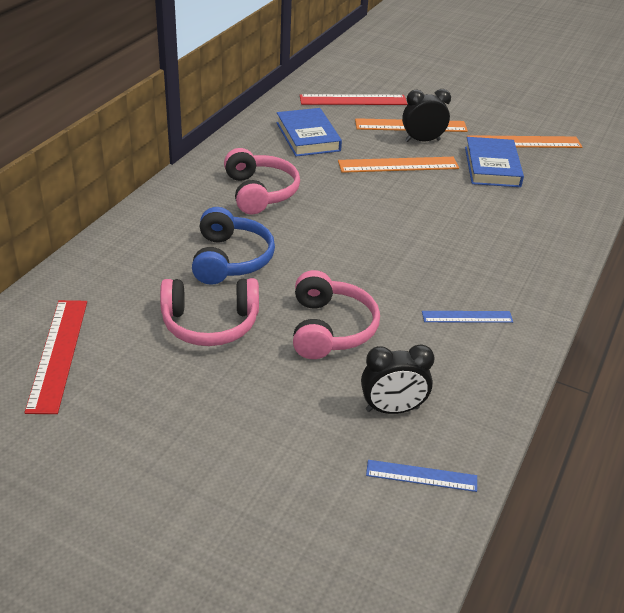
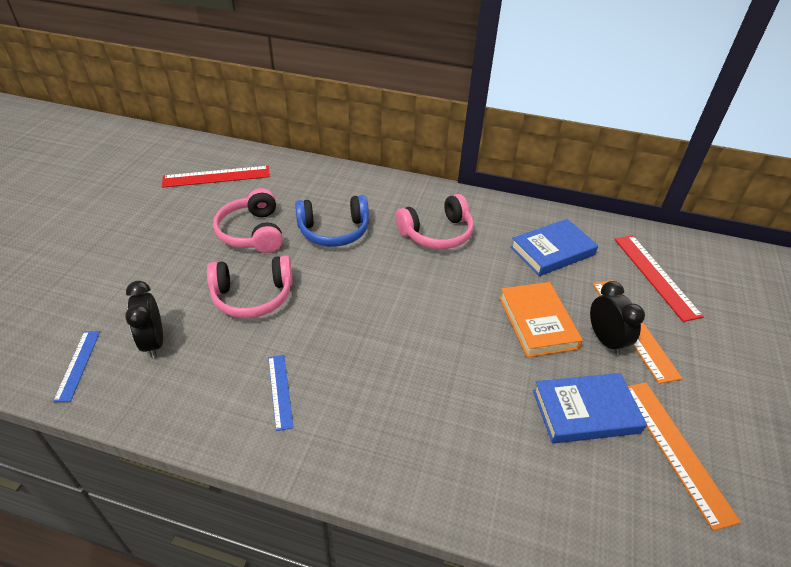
camera: 80 degrees right, 5 degrees up
orange ruler [338,157,459,173] -> orange book [499,282,583,358]

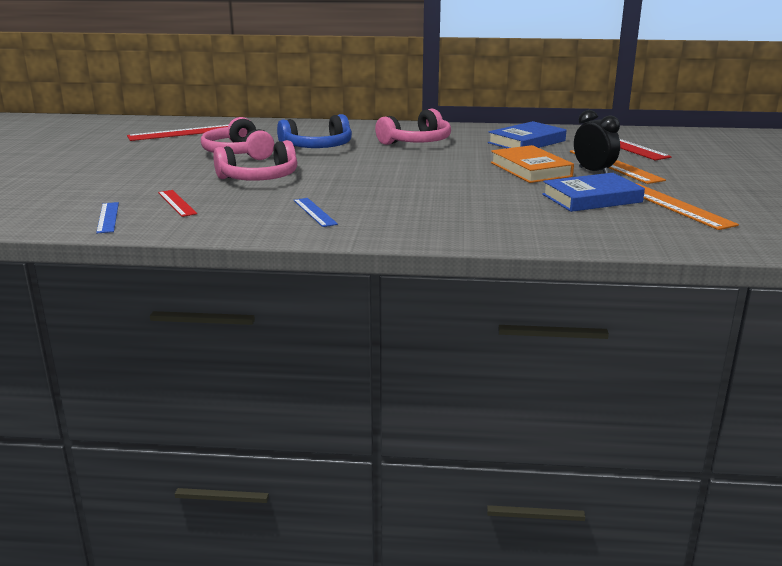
camera: 10 degrees left, 20 degrees down
black clock [125,281,163,358] -> red ruler [158,190,197,217]

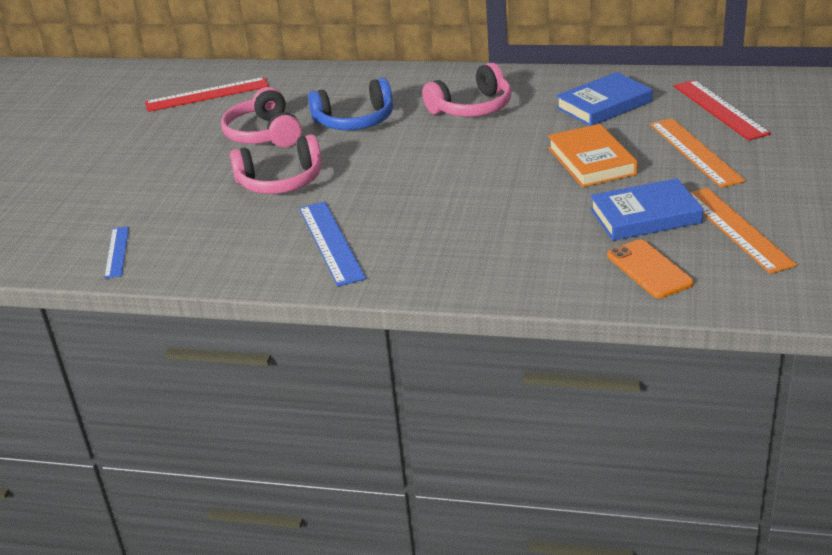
camera: 10 degrees right, 10 degrees up
red ruler [158,190,197,217] -> none
blue ruler [294,198,338,227] -> blue ruler [299,201,366,286], size x1.67
black clock [574,110,620,174] -> none
none -> orange phone [607,239,694,298]

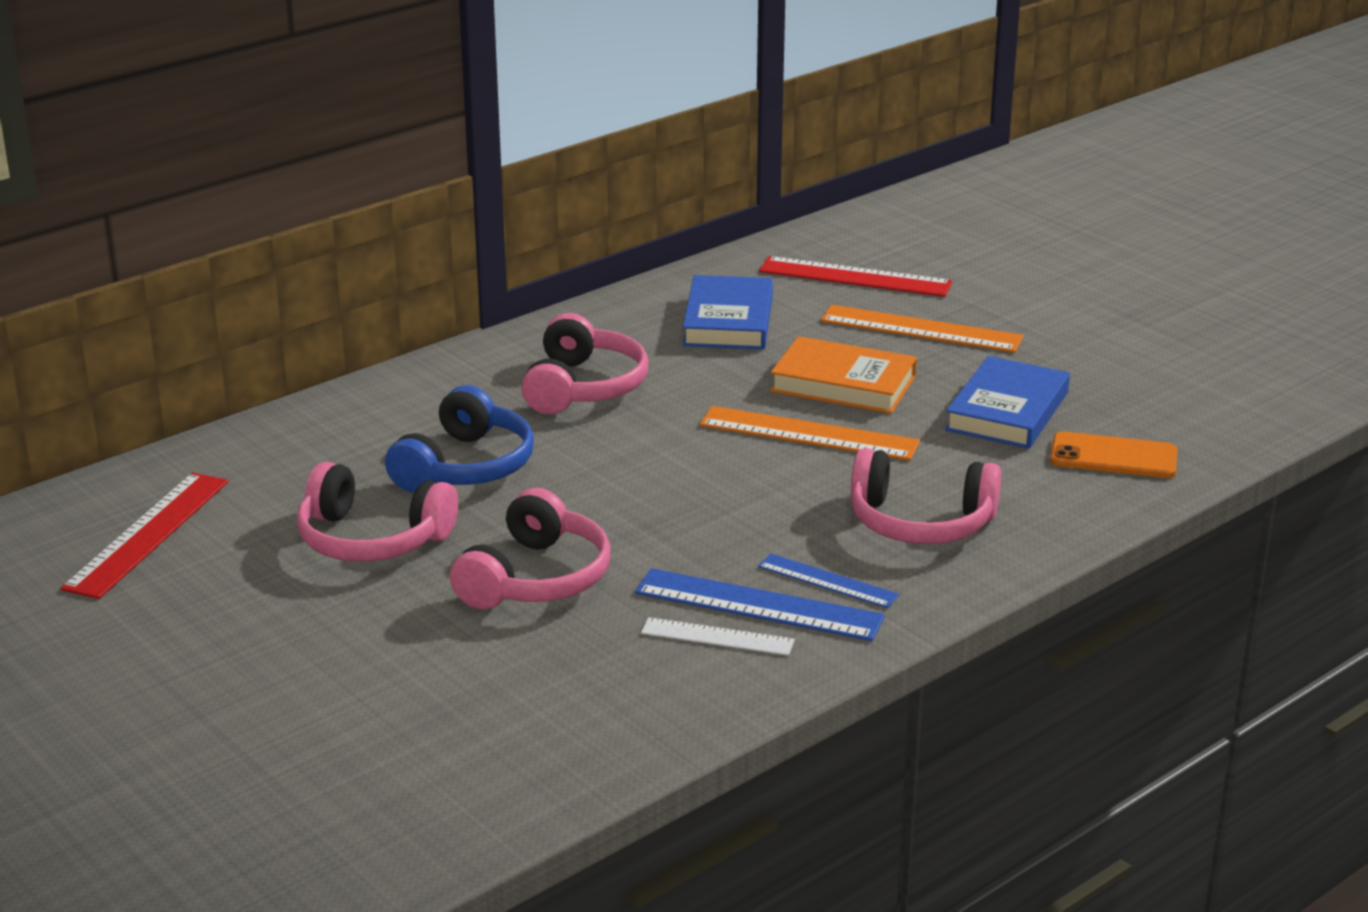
camera: 55 degrees left, 5 degrees down
blue ruler [104,226,129,279] -> blue ruler moved to [758,554,899,608]
orange ruler [690,188,797,274] -> orange ruler moved to [700,406,920,461]
none -> white ruler [641,617,795,656]
none -> pink headphones [851,448,1001,544]

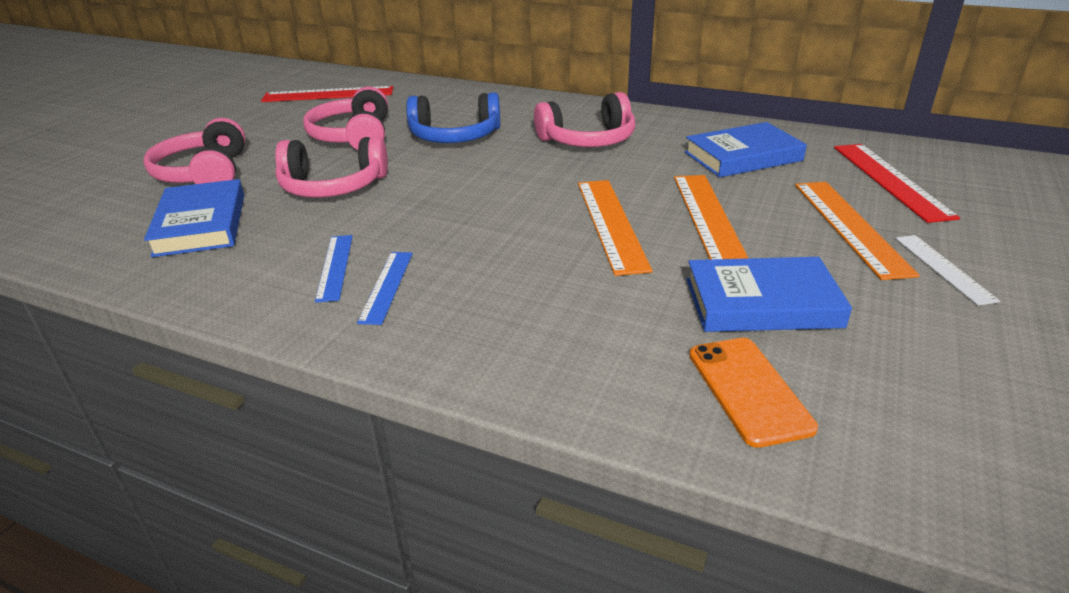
camera: 65 degrees right, 5 degrees up
blue ruler [635,568,885,641] -> blue ruler [315,235,353,303], size x0.60
white ruler [641,617,795,656] -> white ruler moved to [895,235,1000,306]
orange book [770,336,917,414] -> orange ruler [674,175,748,259]
pink headphones [851,448,1001,544] -> pink headphones moved to [143,118,245,184]
none -> blue book [144,179,244,257]

